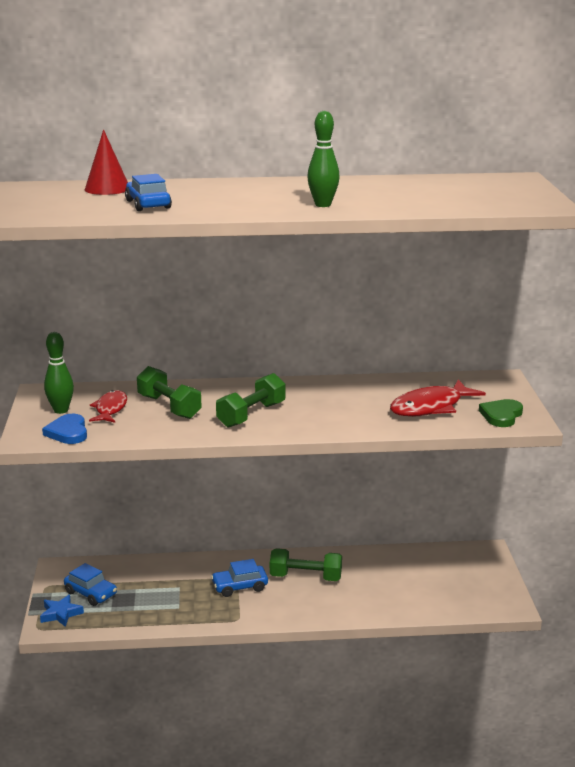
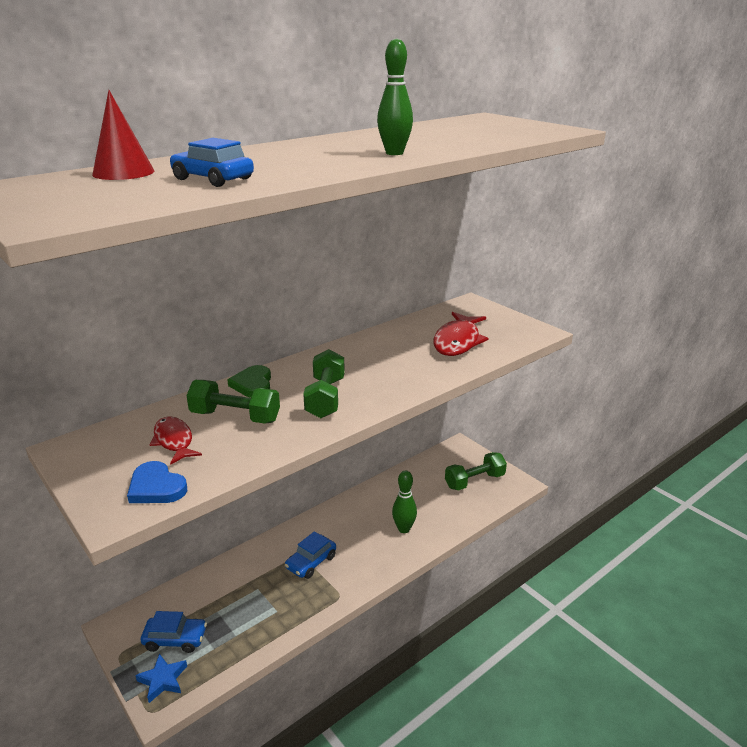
camera: 35 degrees left, 5 degrees up
green bowling pin [44,332,74,414] -> green bowling pin moved to [392,470,417,533]
green dumbbell [270,548,342,581] -> green dumbbell moved to [445,452,507,491]
green heart [479,399,523,427] -> green heart moved to [227,365,271,398]

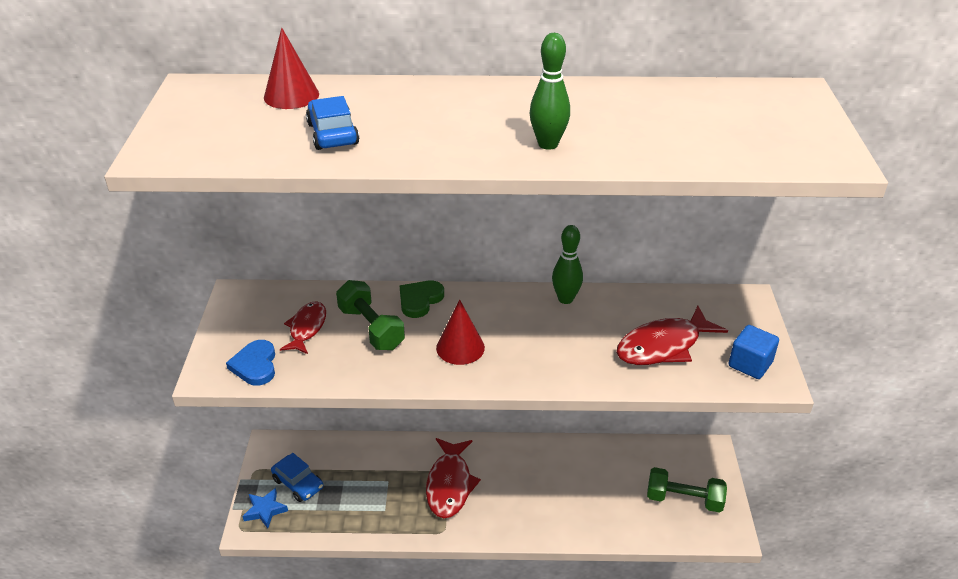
camera: 40 degrees right, 10 degrees up
blue car [285,531,336,579] -> red fish [426,438,481,518]
green dumbbell [303,349,345,418] -> red cone [436,299,485,365]
green bowling pin [392,470,417,533] -> green bowling pin moved to [552,225,583,304]
none -> blue cube [729,325,779,379]

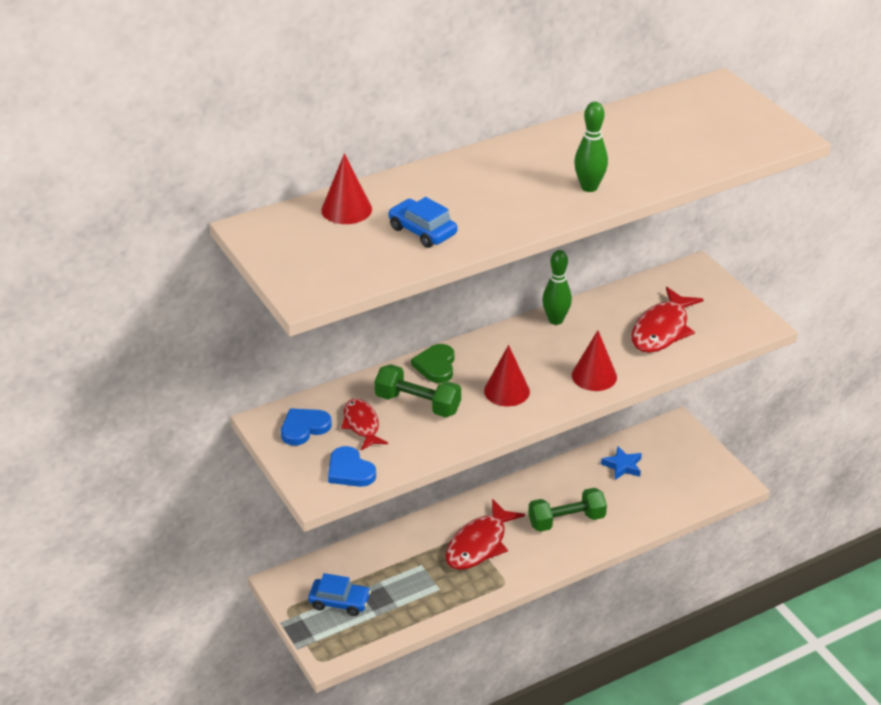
camera: 30 degrees left, 0 degrees up
blue star [242,488,288,529] -> blue star moved to [601,446,642,480]
red fish [426,438,481,518] -> red fish turned 60 degrees clockwise [445,499,525,570]
green dumbbell [647,467,727,513] -> green dumbbell moved to [528,488,607,532]
blue cube [729,325,779,379] -> none
none -> blue heart [281,408,332,445]
none -> red cone [572,330,617,391]

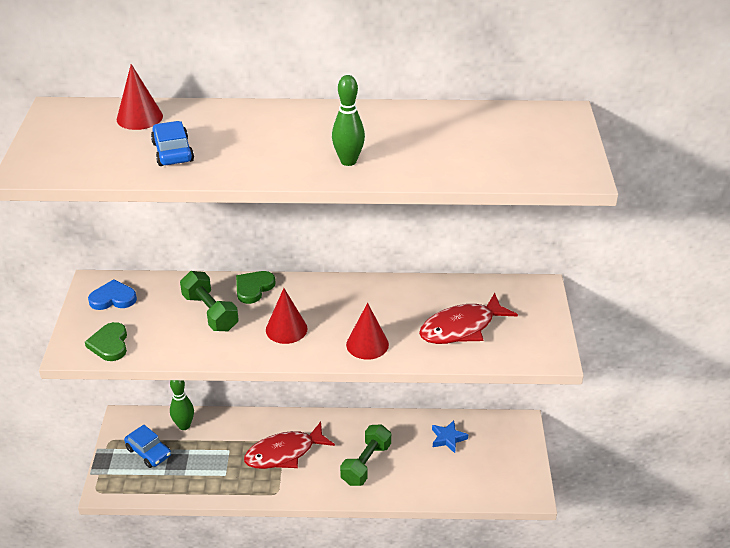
camera: 30 degrees right, 0 degrees up
blue heart [328,446,376,487] -> green heart [85,322,127,361]
red fish [341,399,388,450] -> none
green dumbbell [528,488,607,532] -> green dumbbell turned 75 degrees counterclockwise [340,424,391,486]
green bowling pin [542,250,572,325] -> green bowling pin moved to [170,380,194,430]

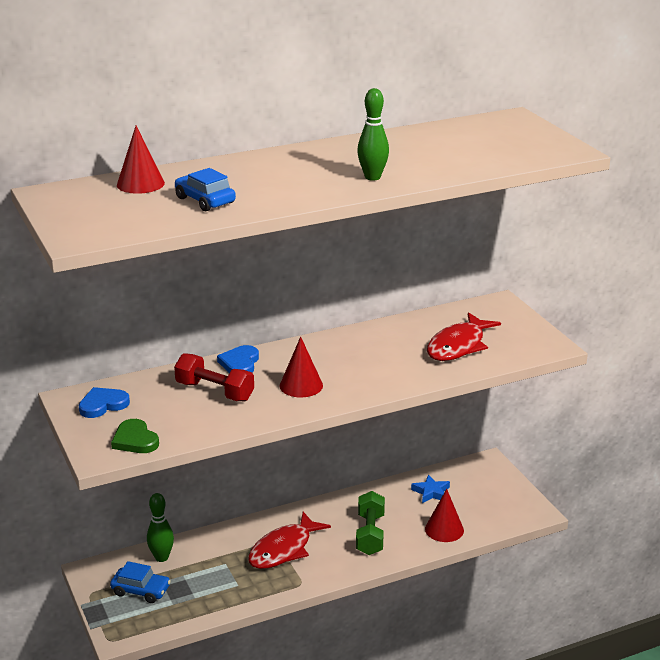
camera: 25 degrees left, 10 degrees down
green dumbbell [180,271,239,331] -> red dumbbell [174,353,254,401]
green heart [236,271,275,304] -> blue heart [217,345,259,373]
red cone [346,303,389,360] -> red cone moved to [425,489,464,542]

